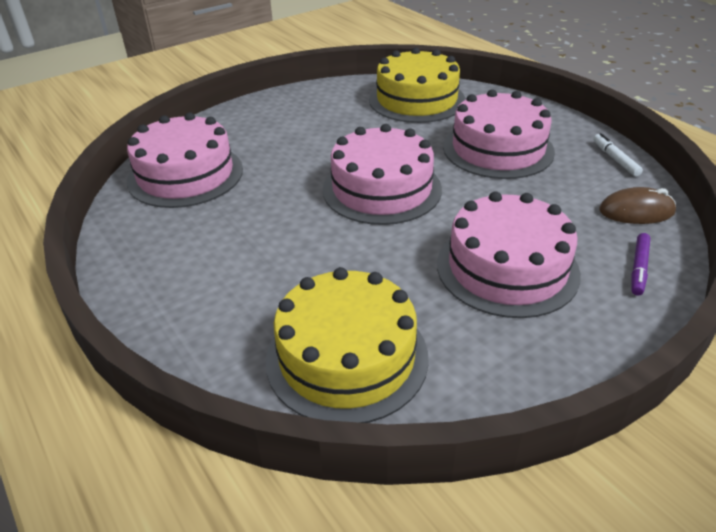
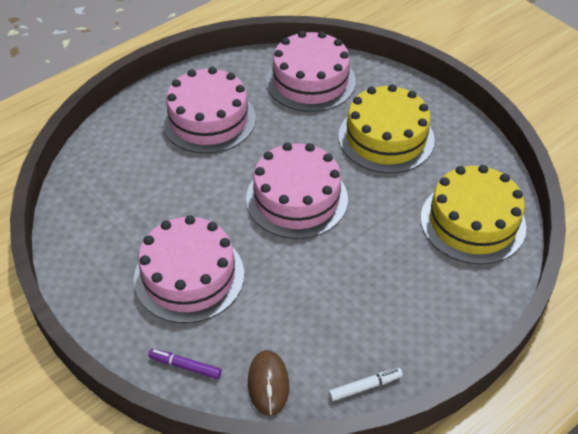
camera: 85 degrees right, 10 degrees up
yellow cake [266,267,429,423] -> yellow cake moved to [338,84,435,173]
pink cake [443,89,555,179] -> pink cake moved to [162,67,256,154]

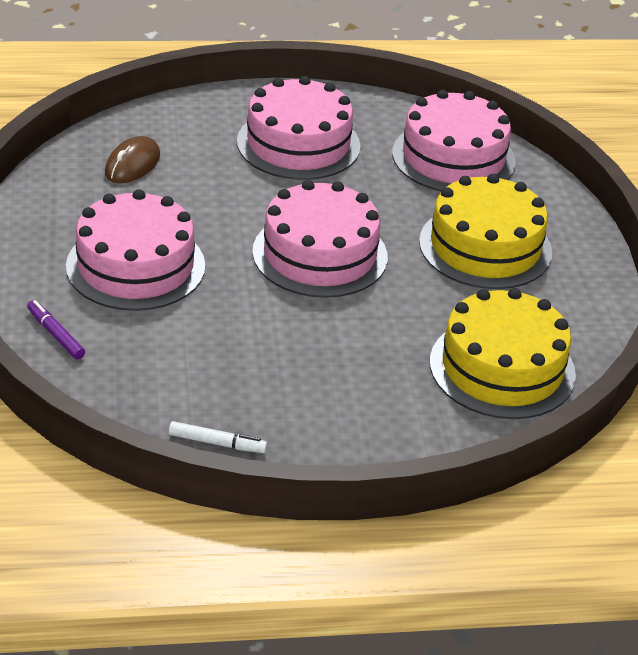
camera: 30 degrees right, 10 degrees down
brown mouse [248,350,289,416] -> brown mouse moved to [105,136,160,183]

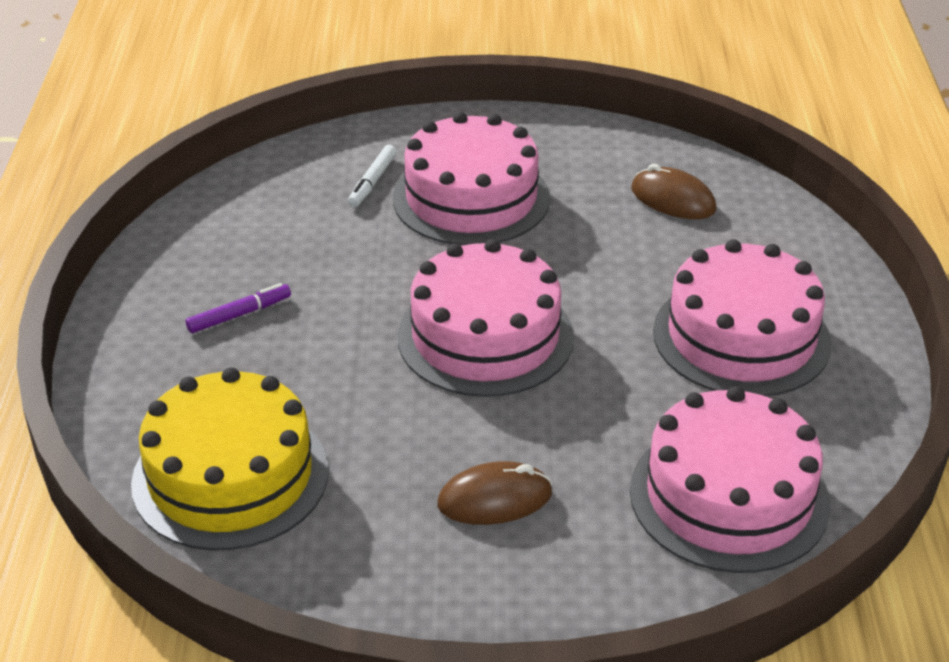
camera: 100 degrees right, 0 degrees up
purple marker [27,300,85,359] -> purple marker moved to [186,283,291,333]
white marker [169,421,268,453] -> white marker moved to [348,145,397,207]
yellow cake [419,174,552,289] -> brown mouse [437,461,552,525]

